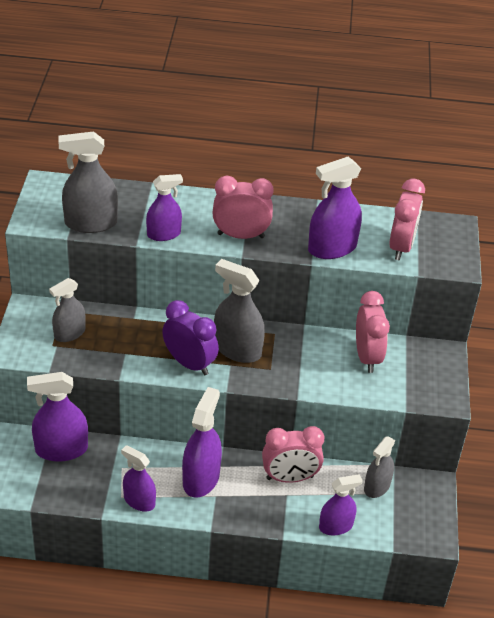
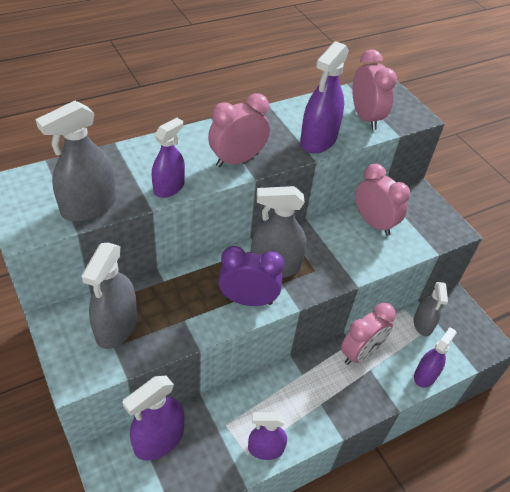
camera: 35 degrees left, 5 degrees up
grey spray bottle [49,278,86,342] -> grey spray bottle [81,243,137,349], size x1.52
purple spray bottle [182,387,222,498] -> none

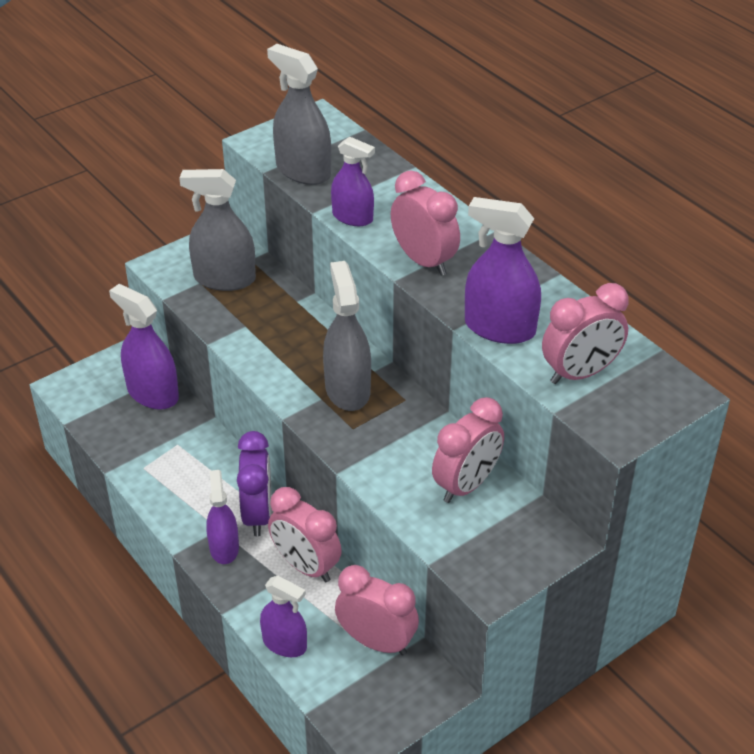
camera: 85 degrees right, 5 degrees down
purple clock [218,246,284,306] -> purple clock moved to [237,431,272,536]
purple spray bottle [248,412,287,460] -> purple spray bottle moved to [206,470,239,564]
grey spray bottle [414,282,448,336] -> pink clock [335,565,419,656]

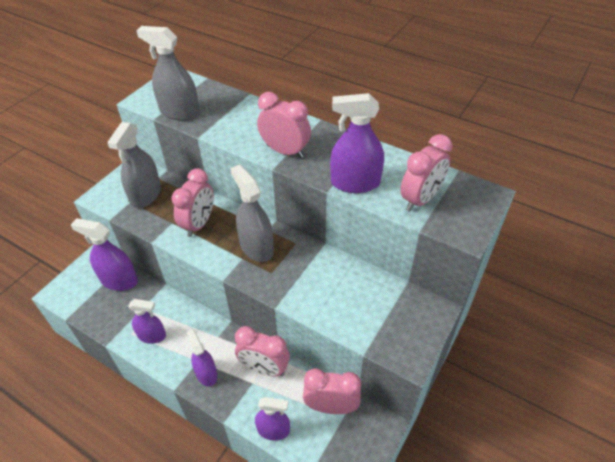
camera: 20 degrees left, 5 degrees up
grey spray bottle [179,169,256,291] -> grey spray bottle turned 60 degrees counterclockwise [107,122,161,208]
purple clock [237,431,272,536] -> none
purple spray bottle [331,136,375,226] -> purple spray bottle moved to [128,299,166,344]
pink clock [432,397,504,503] -> pink clock moved to [171,168,214,237]

